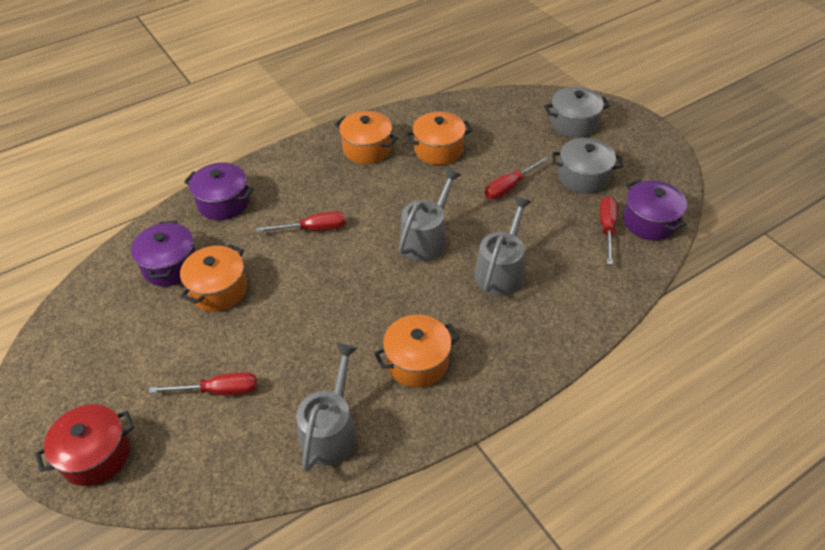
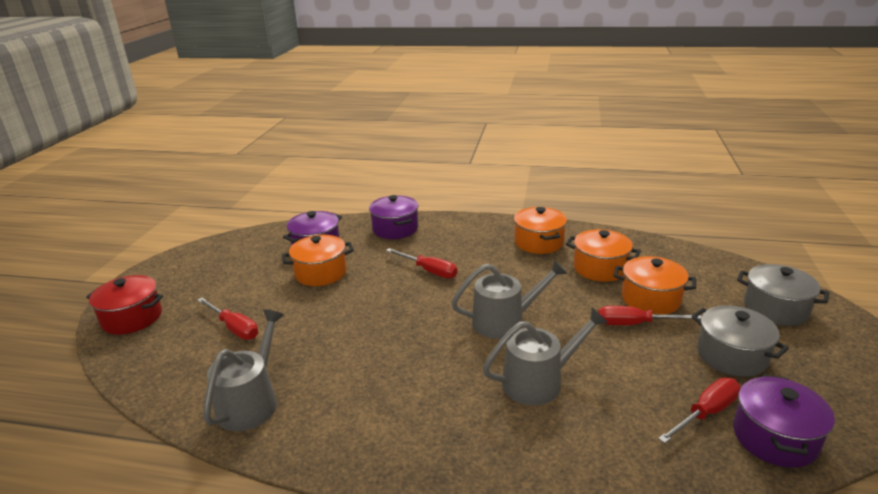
camera: 45 degrees right, 20 degrees down
grey watering can [296,343,357,472] -> grey watering can turned 45 degrees counterclockwise [203,309,284,431]
orange pot [374,315,460,388] -> orange pot moved to [614,256,696,314]

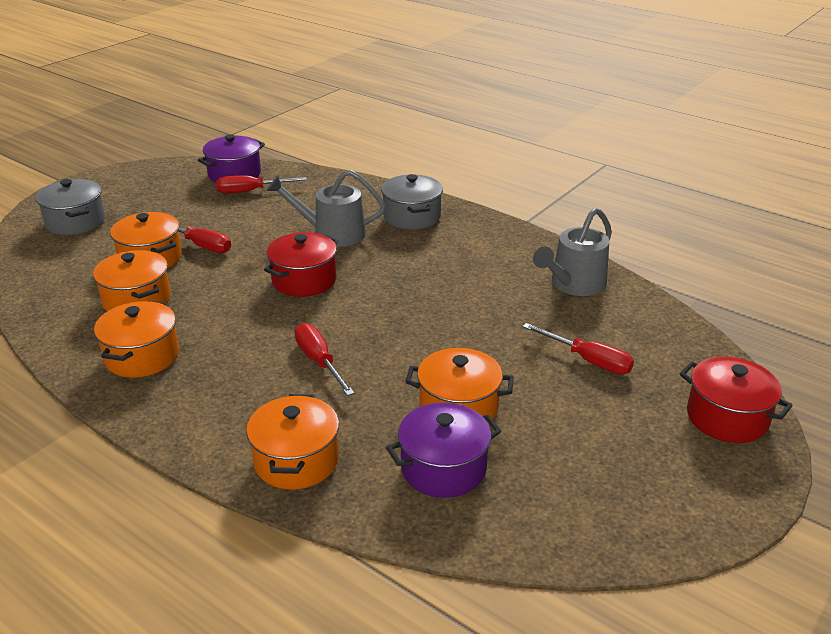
camera: 155 degrees left, 5 degrees up
red screwdriver [197,298,258,340] -> red screwdriver turned 150 degrees clockwise [522,323,634,374]
purple pot [369,195,419,239] -> orange pot [246,394,339,490]
grey watering can [451,259,568,339] -> red pot [264,232,338,297]
grey pot [691,305,789,377] -> grey pot moved to [381,174,443,230]

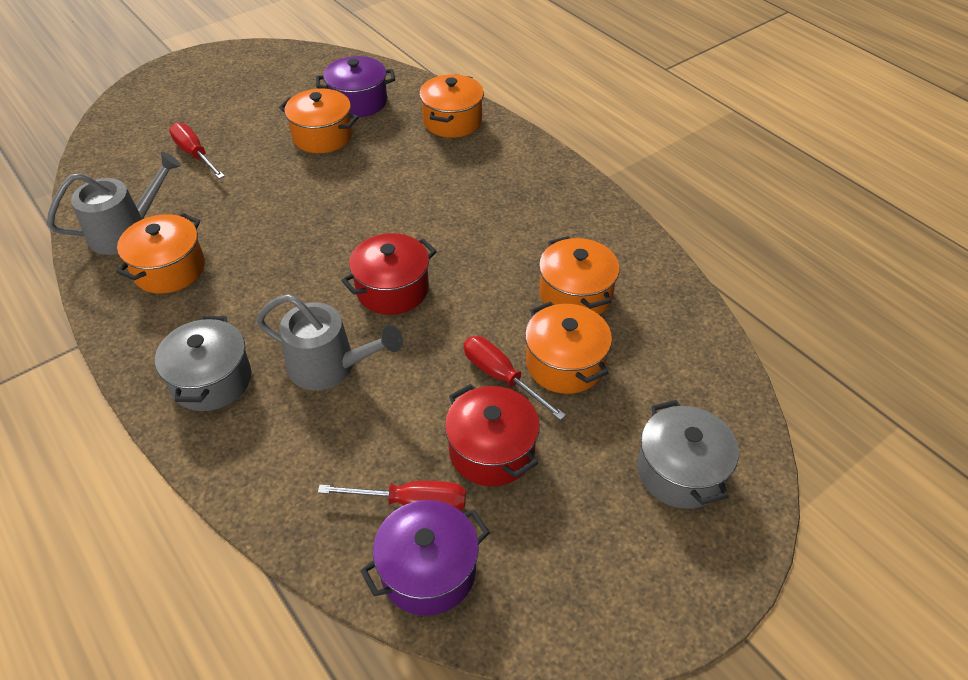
camera: 165 degrees left, 15 degrees up
orange pot [94,301,179,378] -> orange pot moved to [116,213,205,294]
red screwdriver [295,323,354,396] -> none
red pot [679,357,793,443] -> red pot moved to [445,384,540,487]

